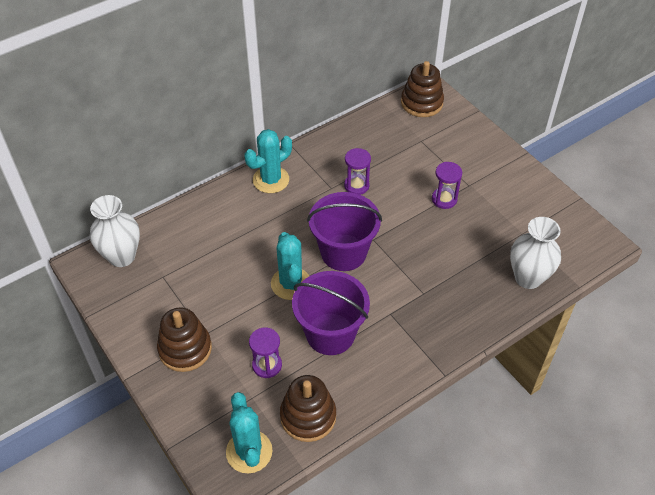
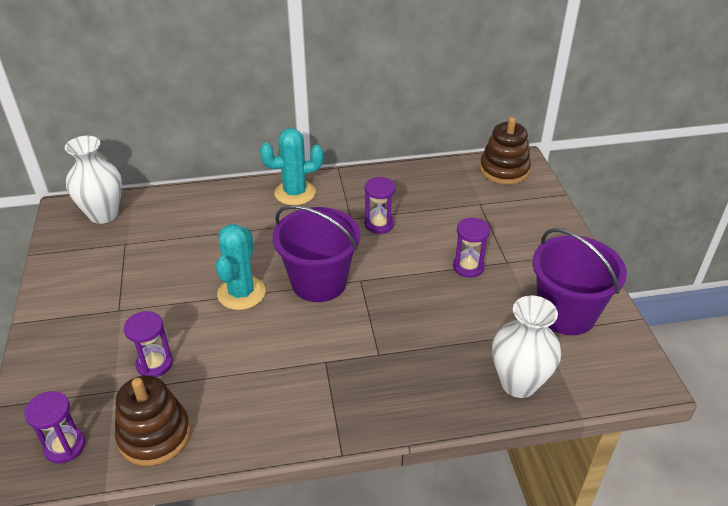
camera: 25 degrees right, 10 degrees down
brown stacking toy [157,307,212,372] -> none
turquoise cactus [226,392,273,474] -> purple hourglass [24,391,85,464]
purple bucket [292,271,370,355] -> purple bucket moved to [533,228,627,335]

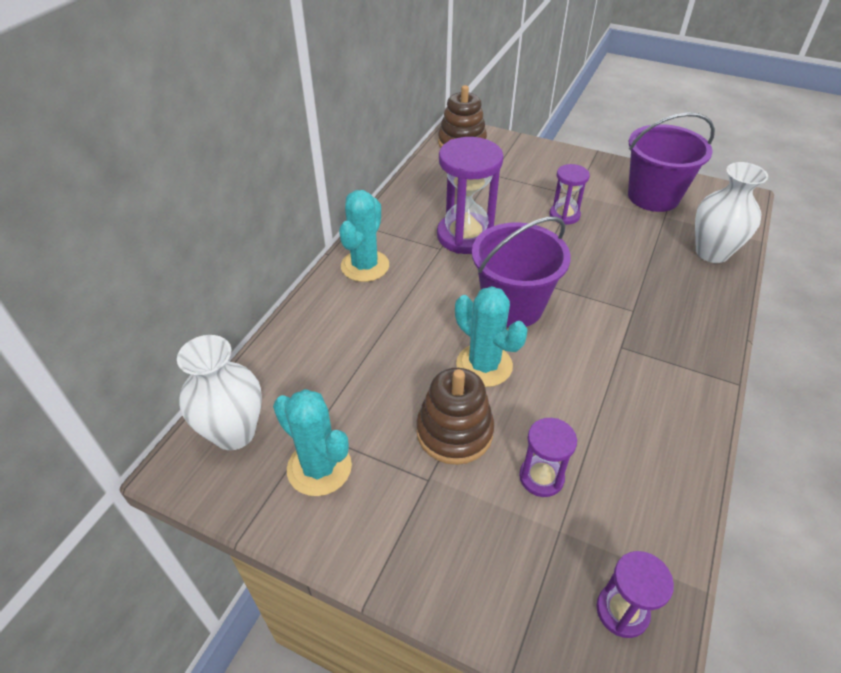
camera: 55 degrees left, 5 degrees up
brown stacking toy [115,375,191,466] -> brown stacking toy moved to [416,368,494,465]
purple hourglass [365,177,396,234] -> purple hourglass [437,137,503,254], size x1.82
none -> turquoise cactus [273,389,352,496]

